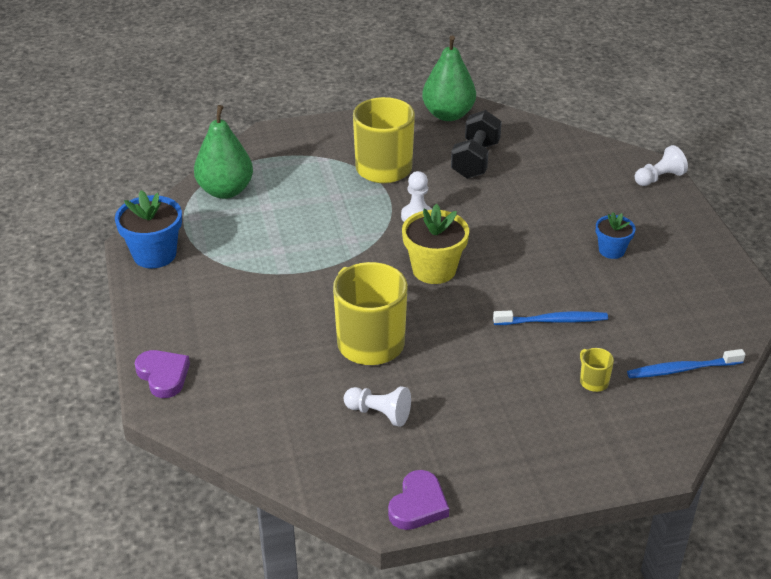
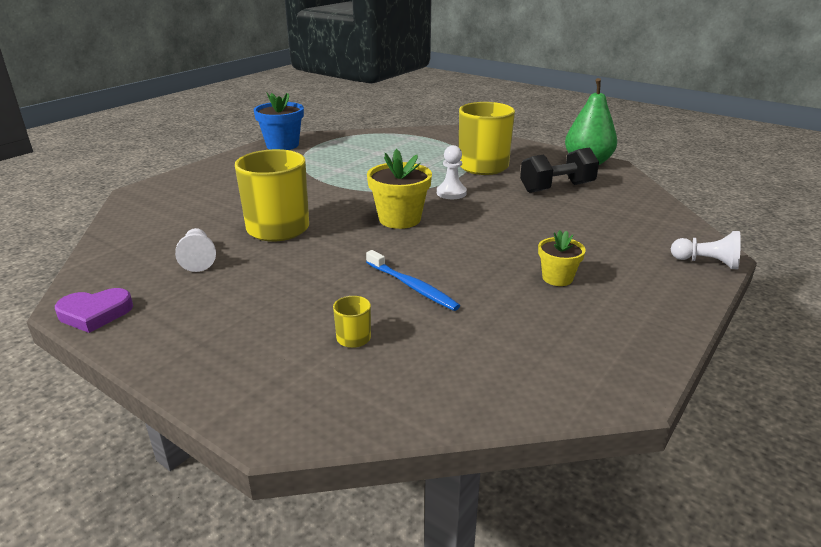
camera: 50 degrees right, 10 degrees down
purple heart [135,350,190,398] -> none
green pear [194,105,253,199] -> none
blue flower pot [596,212,636,259] -> yellow flower pot [538,230,586,286]
blue toothbrush [627,349,745,378] -> none

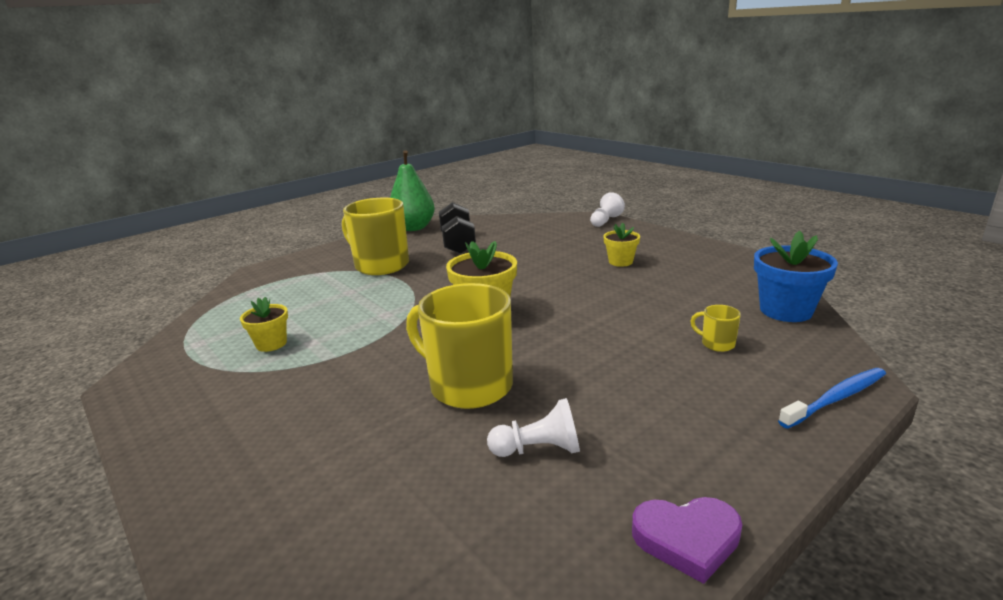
camera: 75 degrees left, 5 degrees down
purple heart [55,288,133,333] -> purple heart turned 90 degrees clockwise [632,497,742,584]
blue flower pot [253,93,304,150] -> blue flower pot moved to [754,231,838,322]
blue toothbrush [366,250,460,311] -> blue toothbrush moved to [778,368,886,429]
white pawn [437,145,467,199] -> none
none -> yellow flower pot [240,297,288,352]

